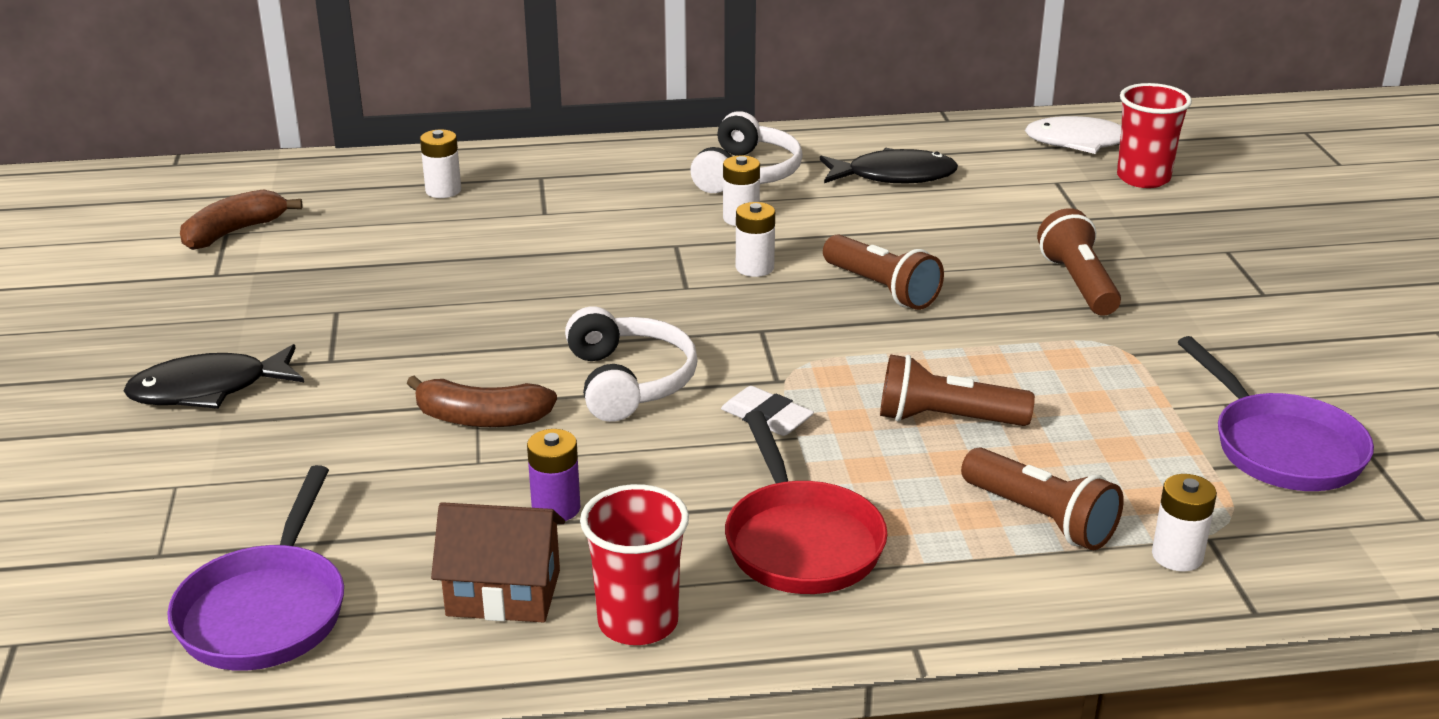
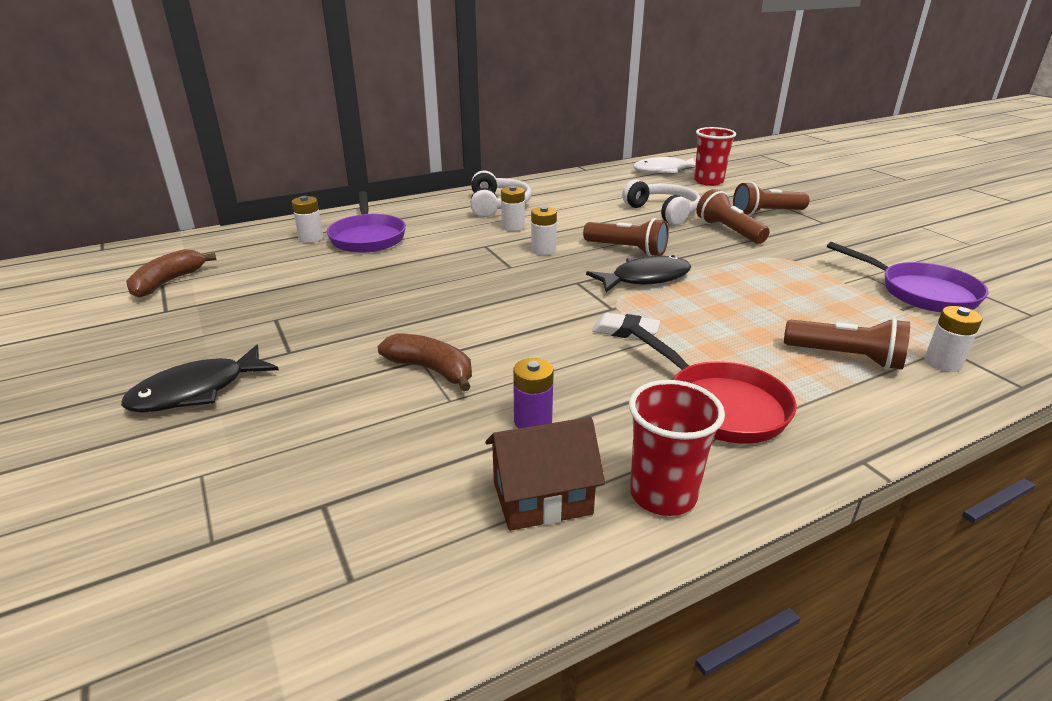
camera: 20 degrees left, 0 degrees up
purple pan [167,465,344,671] -> purple pan moved to [327,191,406,253]
brown banana [407,376,557,427] -> brown banana turned 135 degrees counterclockwise [378,333,472,391]
white headphones [565,306,698,422] -> white headphones moved to [622,179,700,225]
black fish [820,148,958,184] -> black fish moved to [586,255,691,292]
brown flashlight [880,354,1035,426] -> brown flashlight moved to [733,182,809,216]

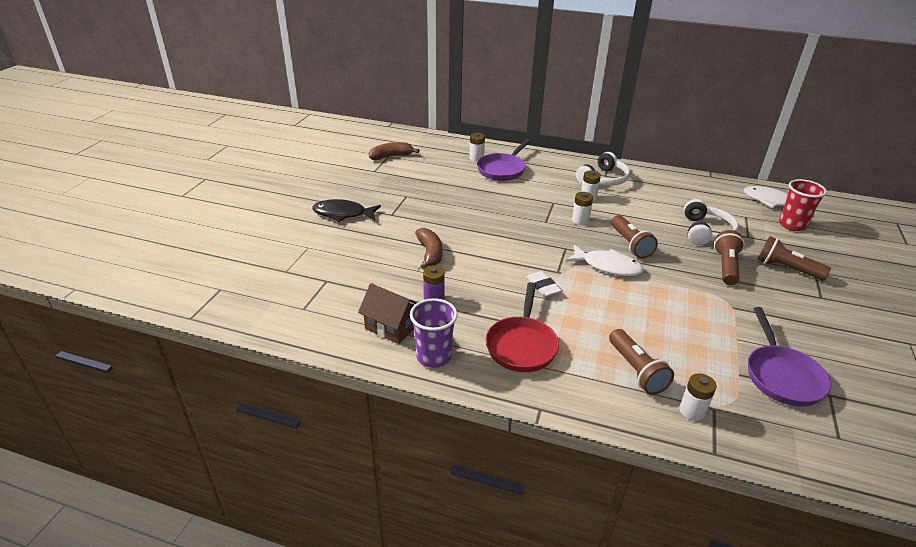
camera: 45 degrees right, 5 degrees up
black fish [586,255,691,292] -> white fish [566,245,644,276]
red cup [629,380,725,516] -> purple cup [410,298,457,368]

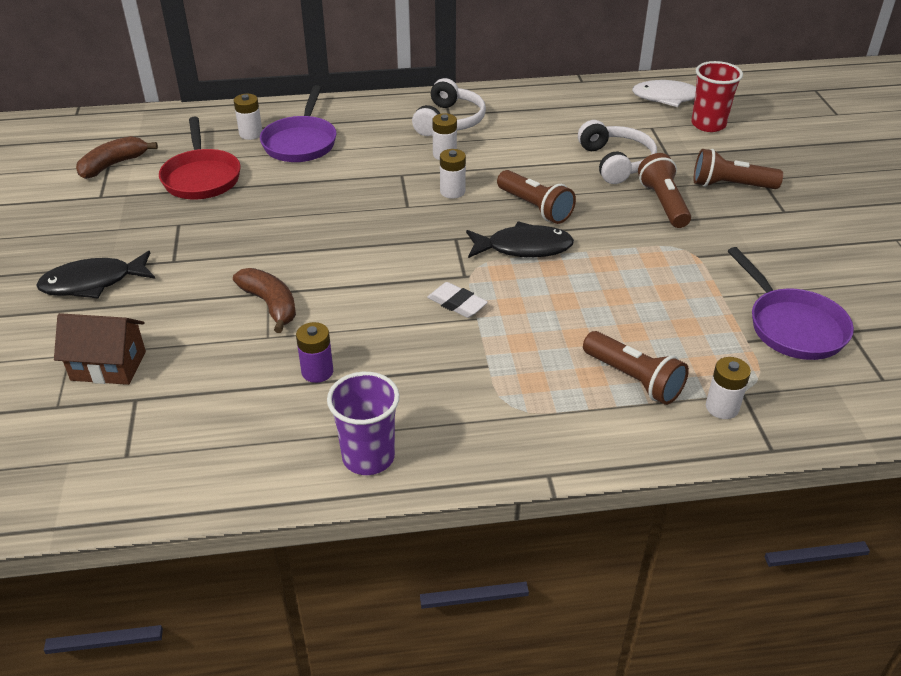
camera: 25 degrees left, 5 degrees up
brown house [358,283,417,344] -> brown house moved to [54,313,146,385]
red pan [486,282,559,372] -> red pan moved to [159,117,240,199]
white fish [566,245,644,276] -> black fish [466,221,574,258]

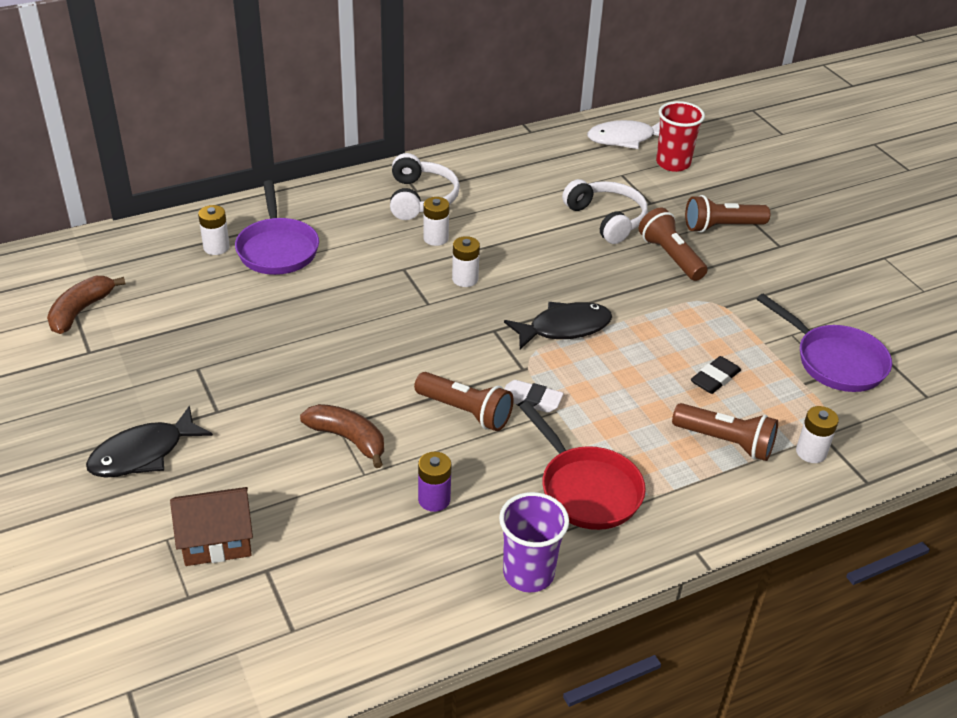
camera: 20 degrees left, 0 degrees up
red pan [159,117,240,199] -> red pan moved to [519,401,646,530]
brown flashlight [497,170,576,224] -> brown flashlight moved to [414,372,513,431]
none -> black eraser [691,356,741,394]

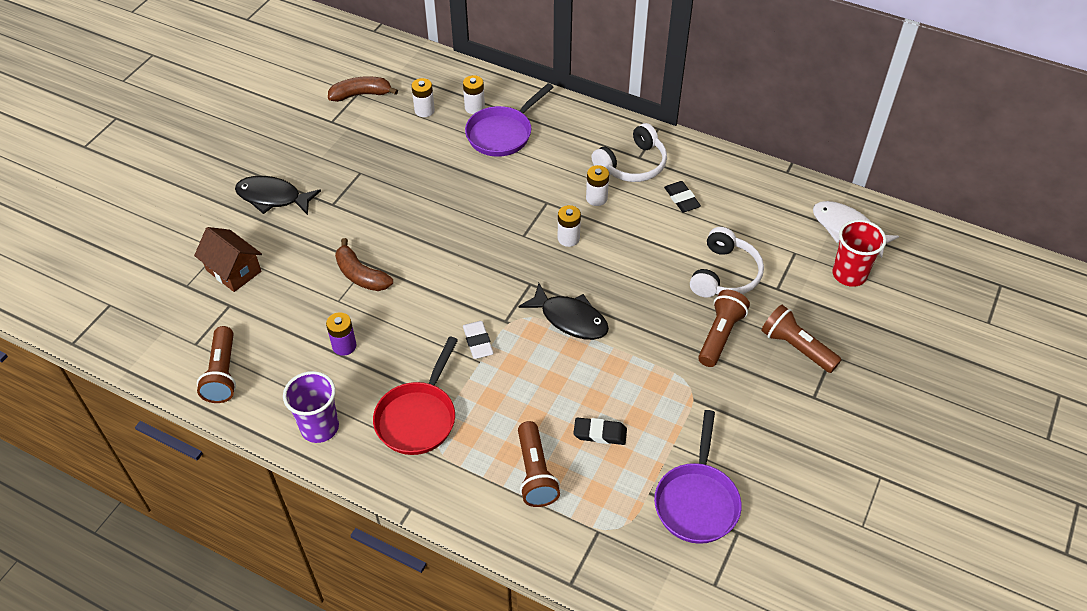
camera: 55 degrees right, 10 degrees up
brown banana [300,404,384,468] -> brown banana turned 135 degrees clockwise [335,238,393,291]
brown flashlight [414,372,513,431] -> brown flashlight moved to [197,326,236,403]
white battery [796,406,839,463] -> white battery moved to [411,78,435,117]
none -> black eraser [664,181,701,212]

